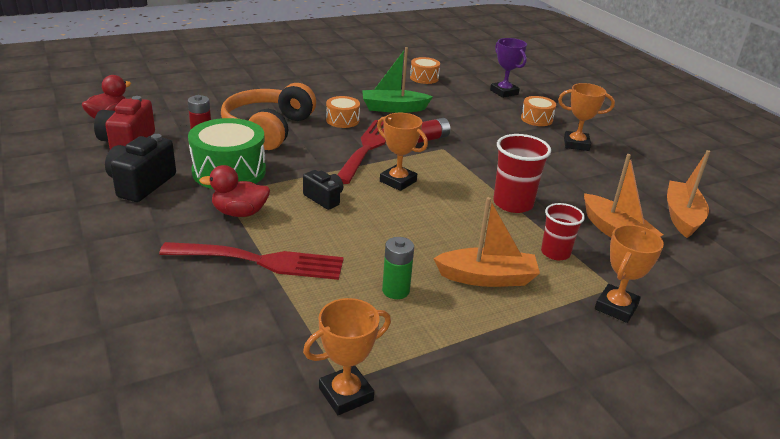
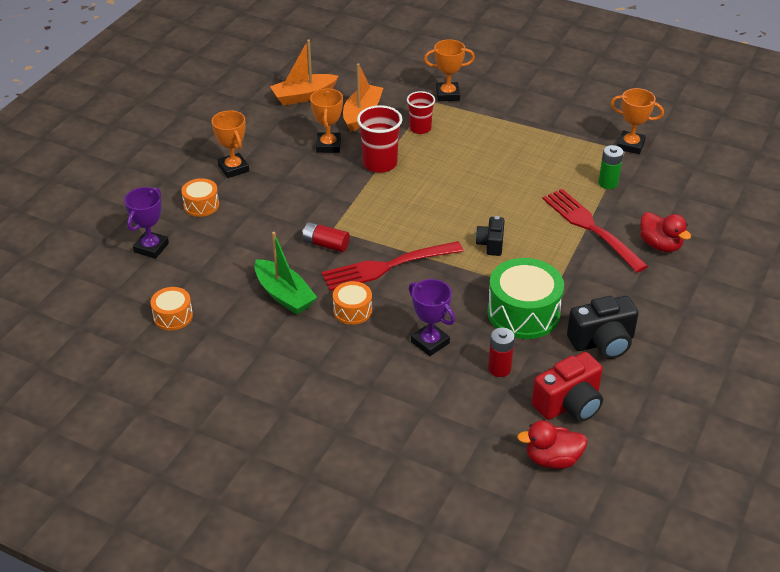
camera: 125 degrees left, 10 degrees up
red duck [199,165,270,217] -> red duck moved to [640,212,691,252]
orange headphones [221,83,316,150] -> purple trophy [409,279,455,356]
orange trophy [377,113,428,191] -> orange trophy moved to [310,88,343,153]
green battery [382,237,414,299] -> green battery moved to [599,145,623,189]
orange boat [433,197,540,287] -> none

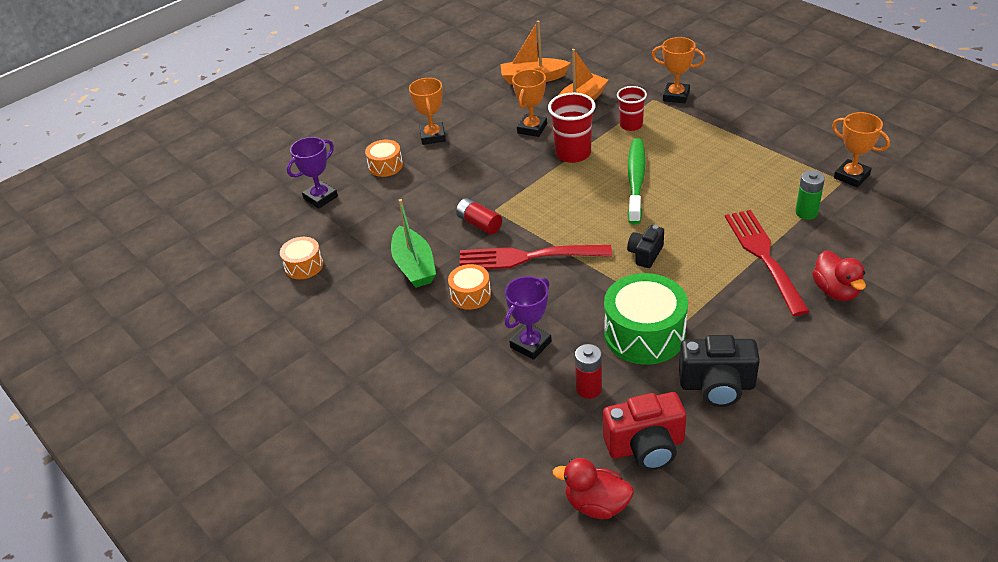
camera: 25 degrees right, 0 degrees up
purple trophy [409,279,455,356] -> purple trophy turned 60 degrees clockwise [505,276,551,360]
none -> green toothbrush [628,138,646,224]

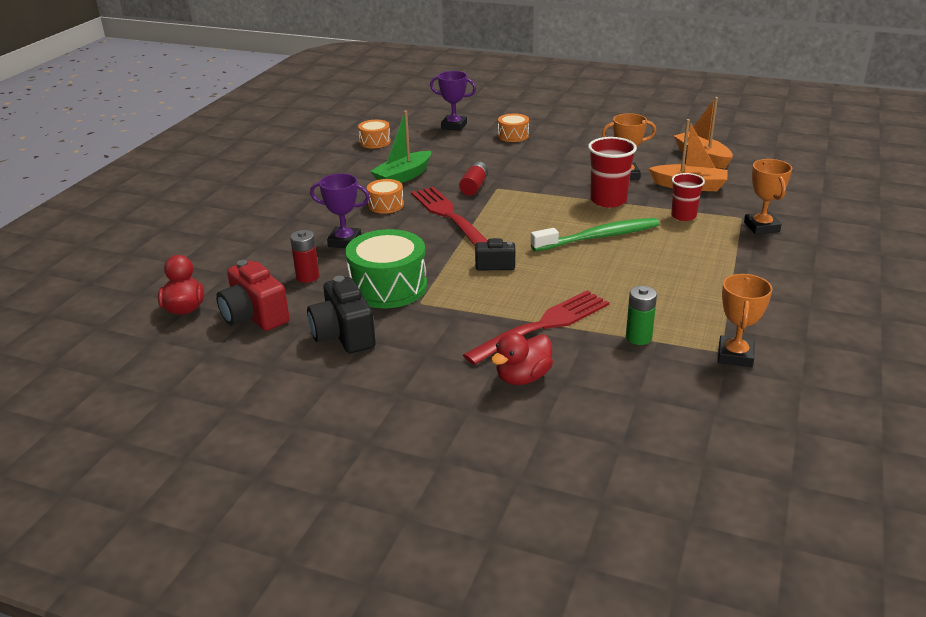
camera: 60 degrees right, 10 degrees down
orange trophy [409,78,446,145] -> none

